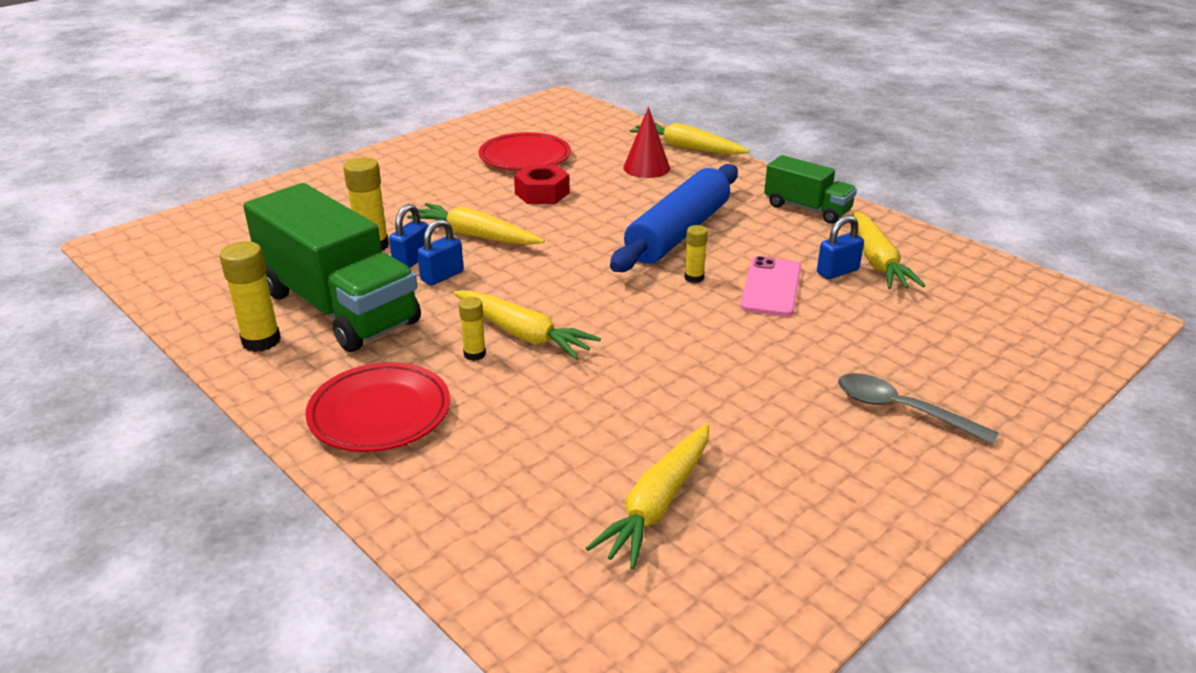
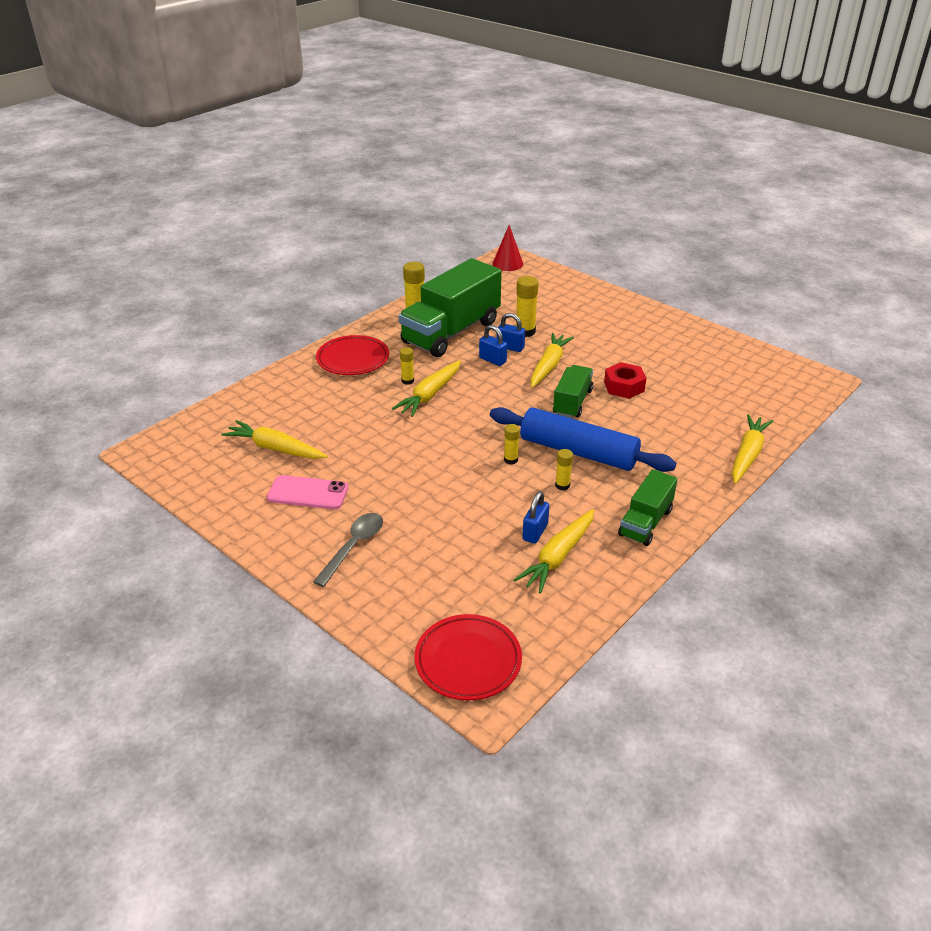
camera: 85 degrees right, 5 degrees up
red plate [479,132,571,171] -> red plate moved to [414,614,522,701]
red cone [623,107,670,178] -> red cone moved to [493,225,523,271]
pink phone [740,256,801,317] -> pink phone moved to [267,475,348,509]
blue padlock [817,215,864,279] -> blue padlock turned 60 degrees clockwise [522,491,550,544]
yellow carrot [853,211,925,289] -> yellow carrot turned 45 degrees counterclockwise [514,509,594,594]
none -> green truck [553,365,593,418]
none -> yellow glue stick [555,449,573,490]

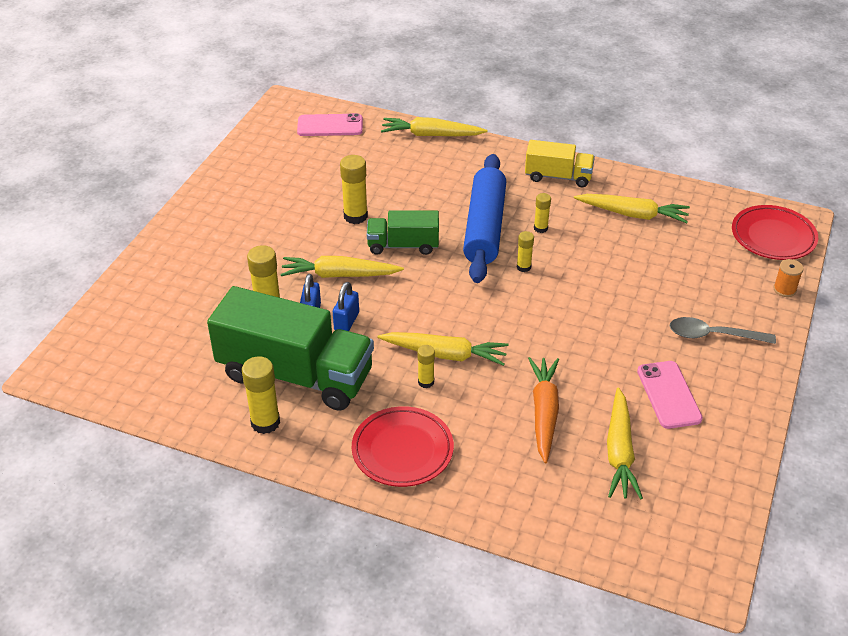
camera: 110 degrees left, 5 degrees up
red cone [493,225,523,271] -> none
blue padlock [522,491,550,544] -> none
red nut [604,362,646,399] -> yellow glue stick [340,155,368,224]
green truck [618,469,678,546] -> yellow truck [525,140,595,187]
none -> pink phone [297,113,363,136]
none -> orange carrot [528,357,559,463]
none -> orange spool [773,259,804,297]

